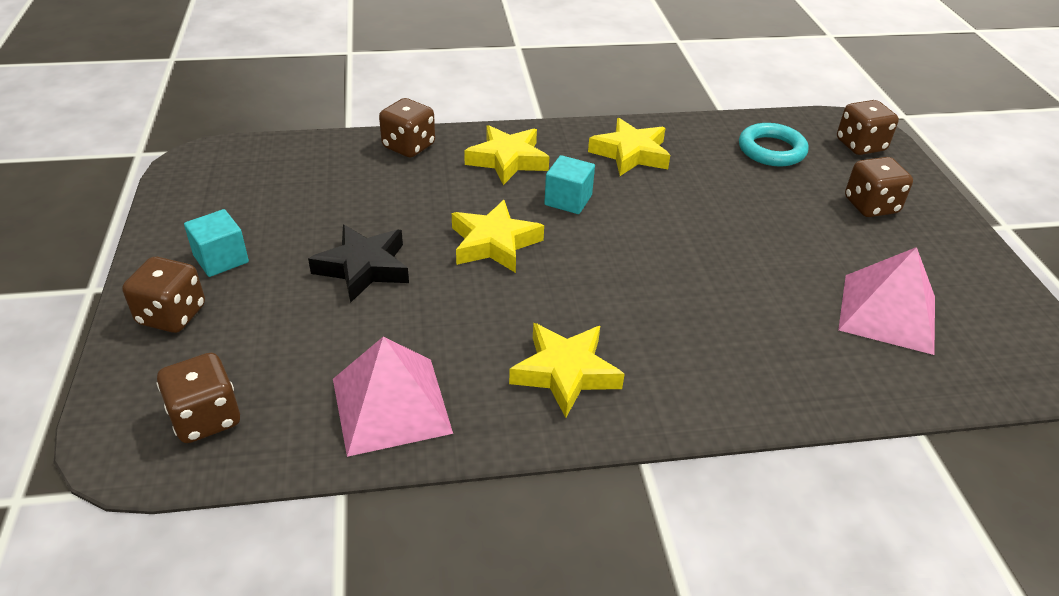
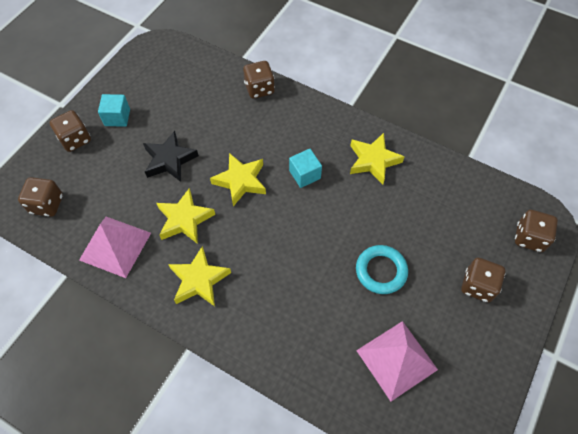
camera: 40 degrees right, 20 degrees up
yellow star [464,125,549,185] -> yellow star moved to [156,188,215,244]
turquoise ring [739,123,808,167] -> turquoise ring moved to [356,245,408,294]

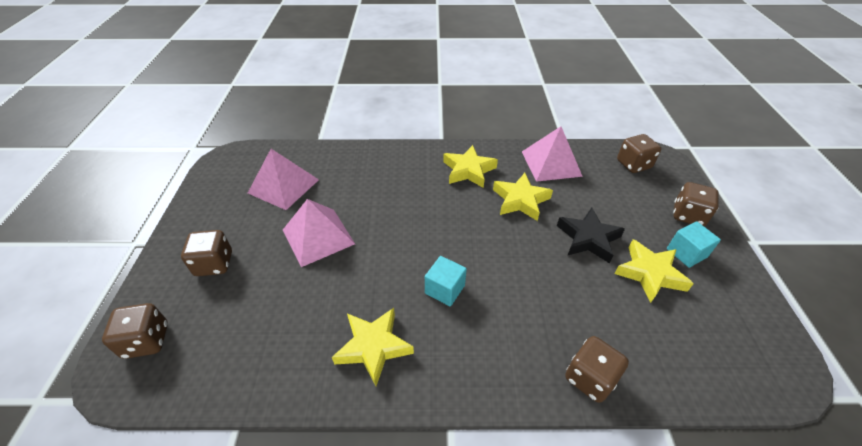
camera: 150 degrees right, 15 degrees down
yellow star [210,153,266,206] -> yellow star moved to [614,239,694,303]
turquoise ring [356,245,408,294] -> pink pyramid [283,199,355,267]

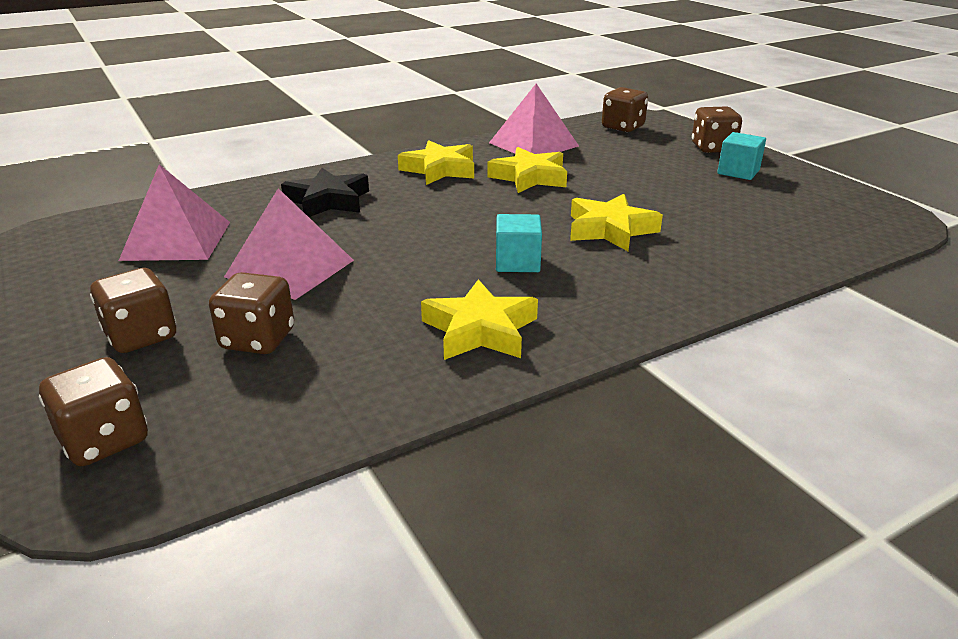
camera: 30 degrees left, 15 degrees down
black star [557,208,625,264] -> black star moved to [281,168,369,217]
brown dice [565,336,629,403] -> brown dice moved to [209,272,294,354]
yellow star [614,239,694,303] -> yellow star moved to [570,194,663,252]

